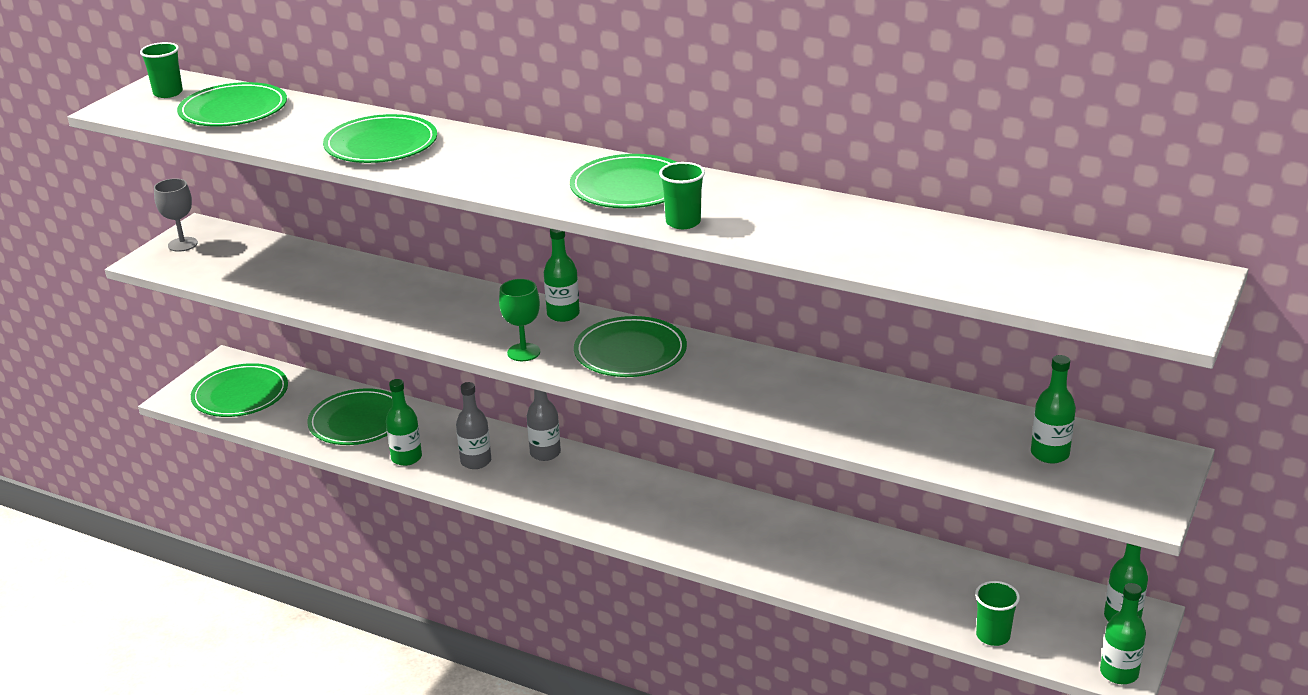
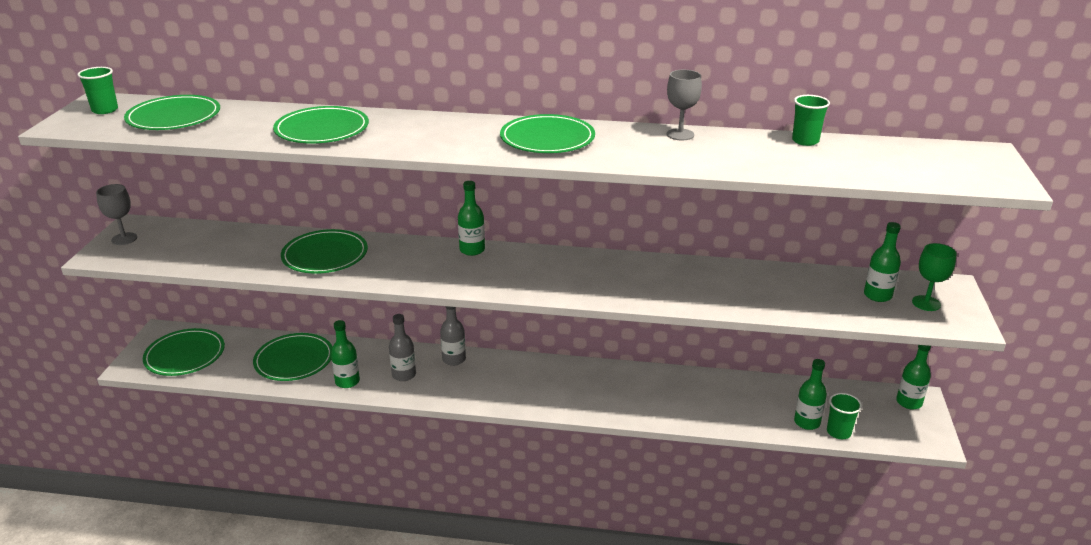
camera: 20 degrees left, 0 degrees up
green goblet [499,279,540,361] -> green goblet moved to [912,243,957,311]
green plate [574,316,687,377] -> green plate moved to [281,229,368,274]
green cup [659,162,705,229] -> green cup moved to [792,95,830,146]
green bottle [1100,583,1146,684] -> green bottle moved to [794,359,827,430]
none -> grey goblet [667,70,702,140]

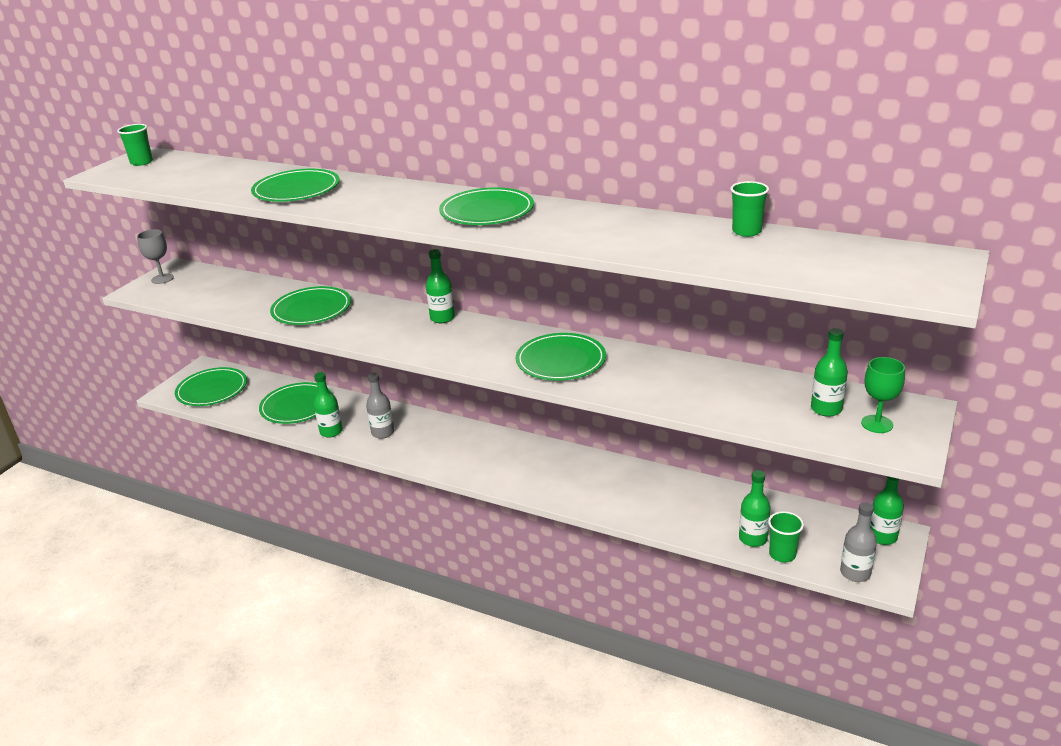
camera: 20 degrees right, 0 degrees up
green plate [124,95,220,130] -> green plate moved to [516,333,606,381]
grey bottle [440,306,466,366] -> grey bottle moved to [840,502,877,582]
grey goblet [667,70,702,140] -> none

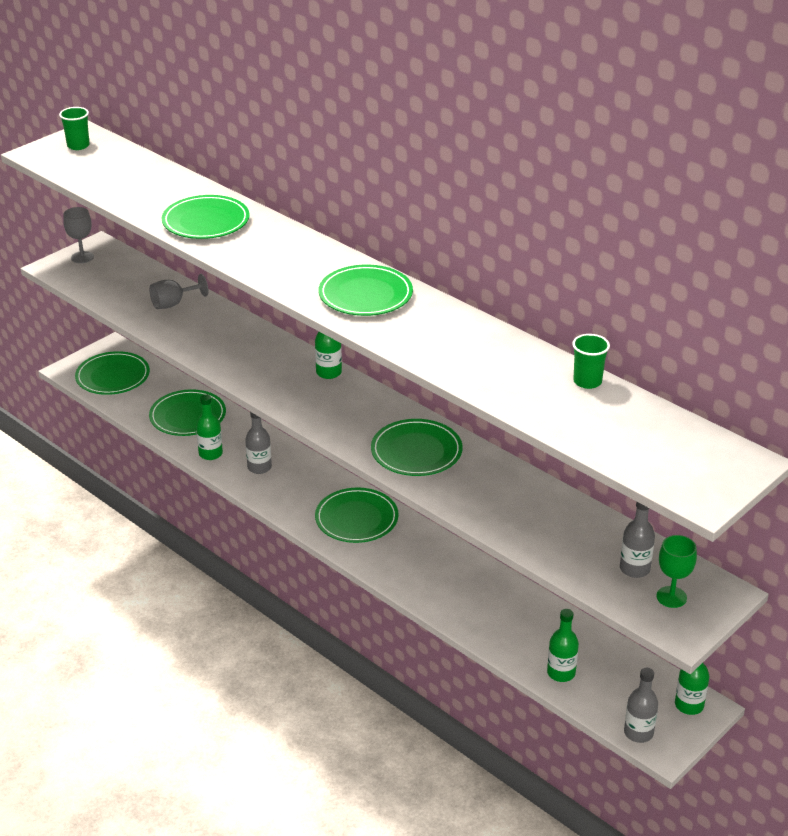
camera: 15 degrees right, 5 degrees up
green plate [270,286,351,325] -> green plate moved to [315,488,399,543]
green cup [768,511,804,562] -> none
green bottle [811,328,848,417] -> grey bottle [620,501,655,578]
none -> grey goblet [149,274,209,309]

